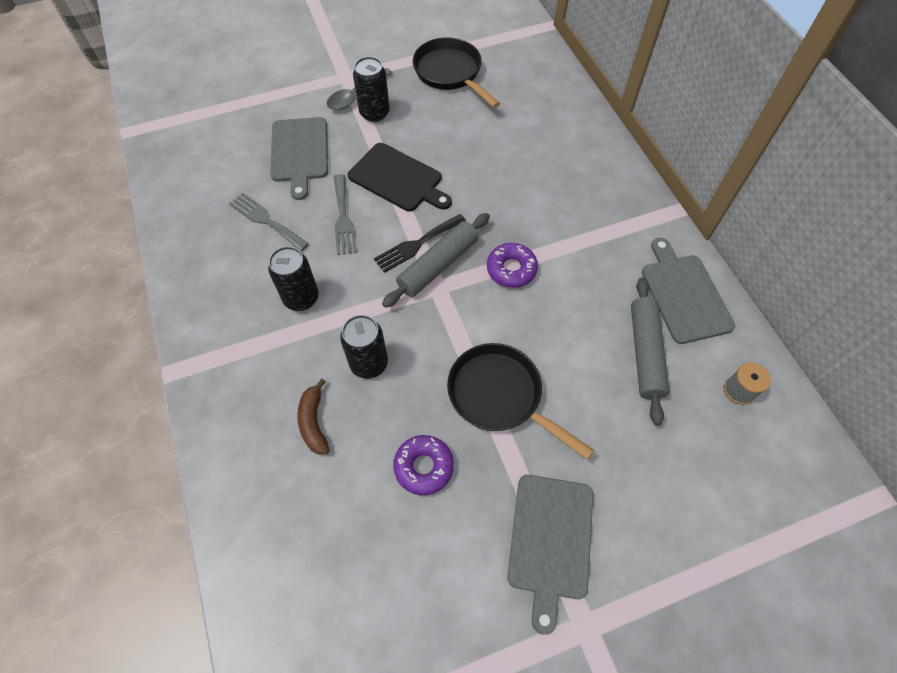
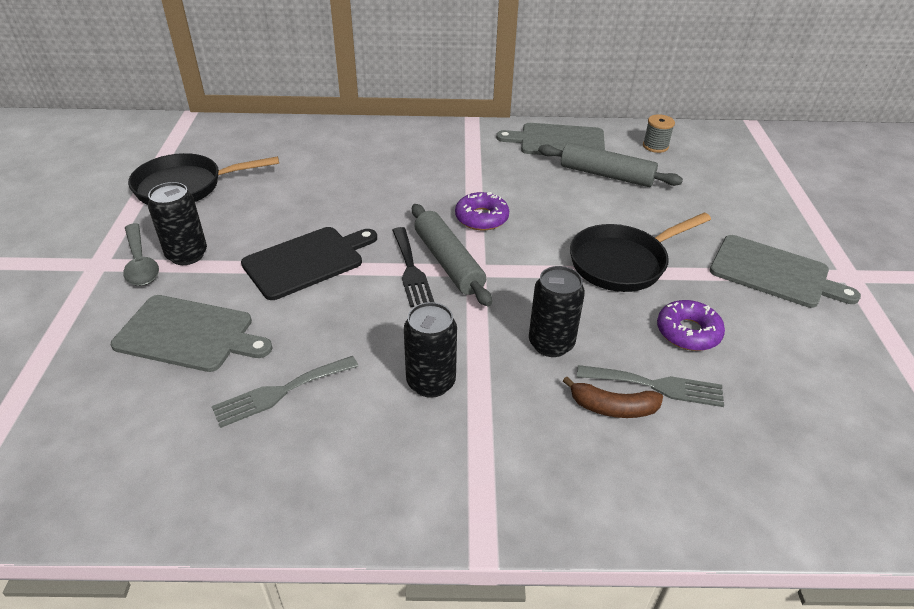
camera: 70 degrees left, 20 degrees down
grey fork [333,174,357,255] -> grey fork moved to [577,365,724,407]

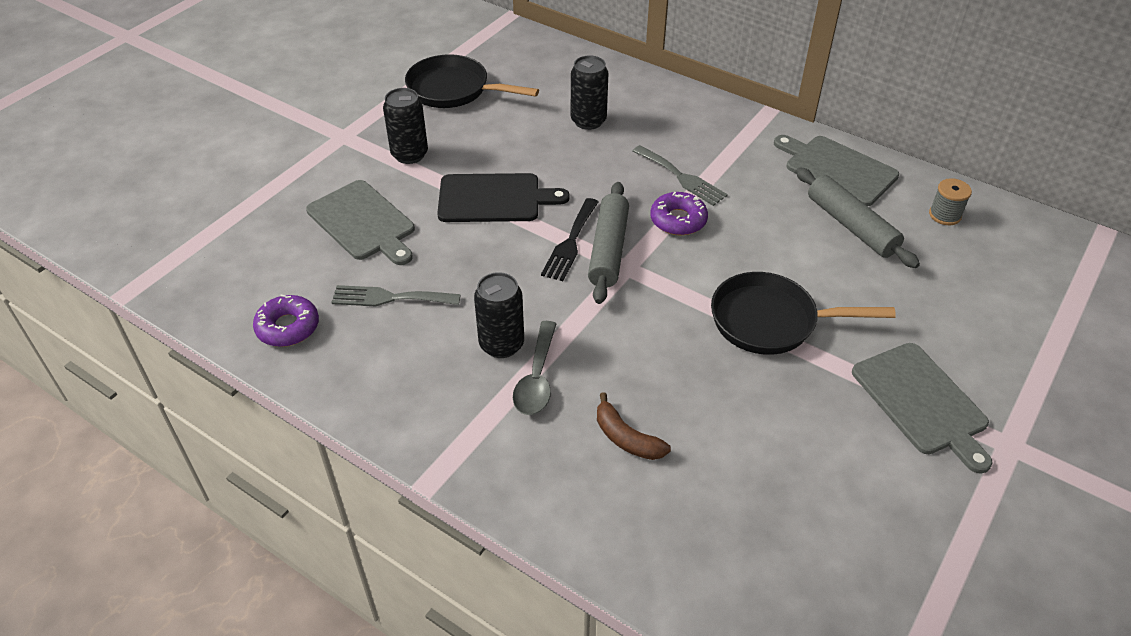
camera: 35 degrees right, 5 degrees up
grey spoon [123,223,159,286] -> grey spoon moved to [513,321,556,415]
black can [529,266,585,357] -> black can moved to [571,55,608,130]
grey fork [577,365,724,407] -> grey fork moved to [633,145,728,206]
purple donut [657,300,725,351] -> purple donut moved to [253,295,319,347]

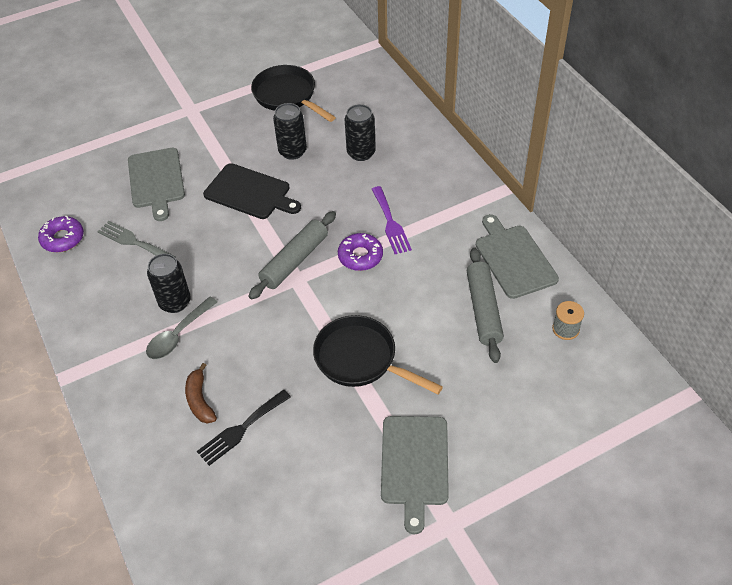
camera: 30 degrees right, 5 degrees up
black can [383,88,428,164] -> black can moved to [273,103,307,160]
black fork [541,198,598,281] -> black fork moved to [197,390,291,466]
grey fork [633,145,728,206] -> purple fork [372,186,412,254]

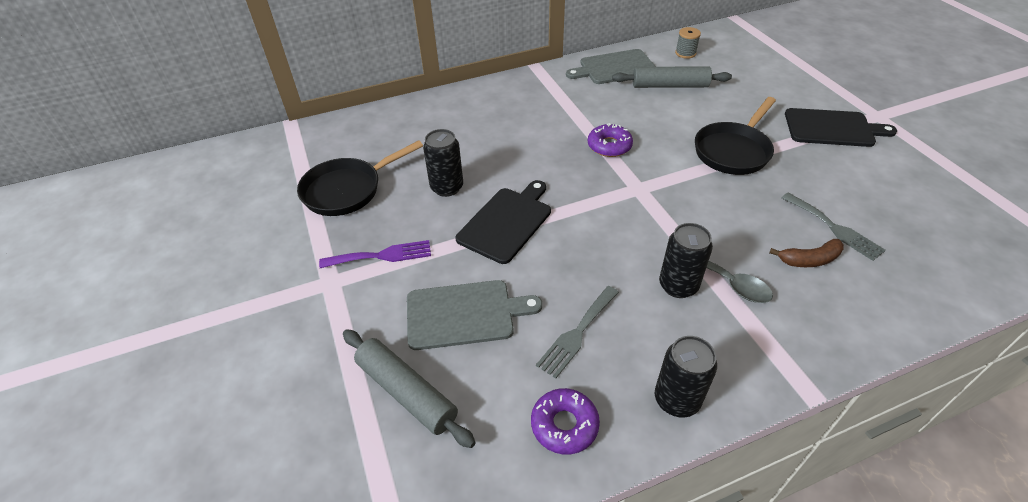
camera: 85 degrees left, 5 degrees down
black fork [197,390,291,466] -> grey fork [782,193,886,261]
grey rolling pin [248,211,336,300] -> grey rolling pin moved to [343,329,476,448]
black can [345,104,376,161] -> black can moved to [655,336,717,417]
purple fork [372,186,412,254] -> purple fork moved to [319,240,431,268]
grey cutting board [381,416,449,534] -> black cutting board [785,108,897,147]

